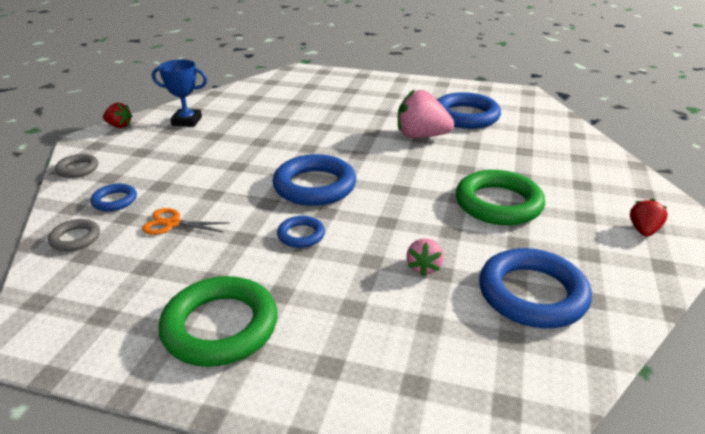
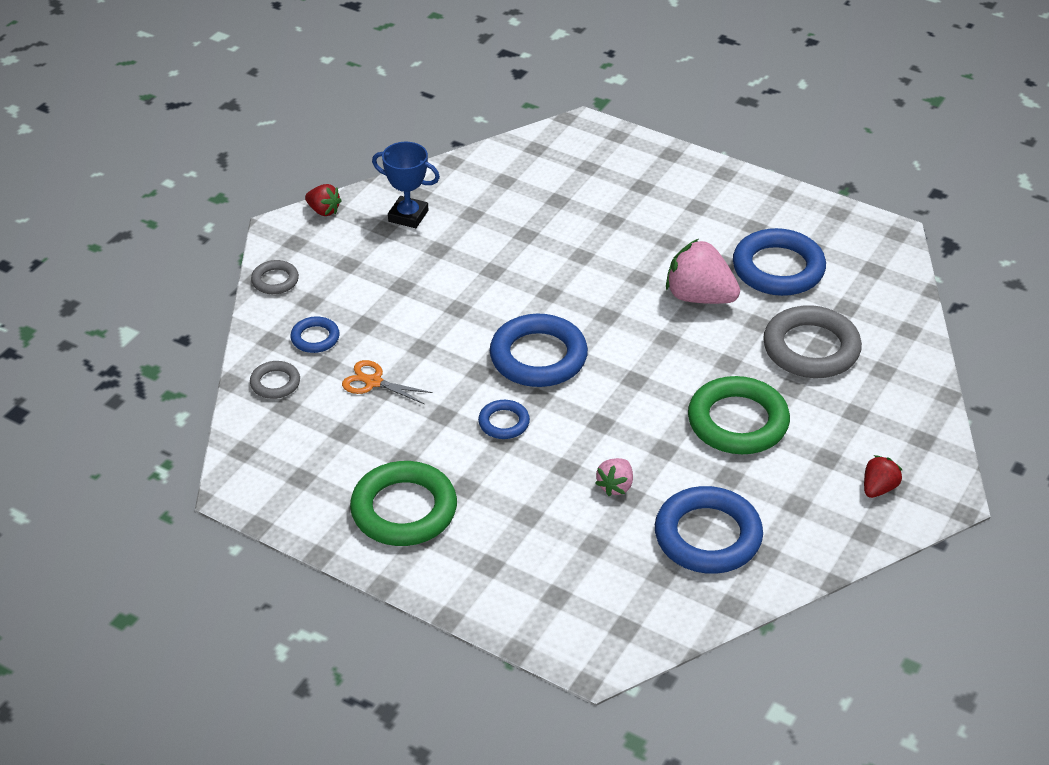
camera: 15 degrees right, 10 degrees up
none -> grey ring [763,305,862,378]

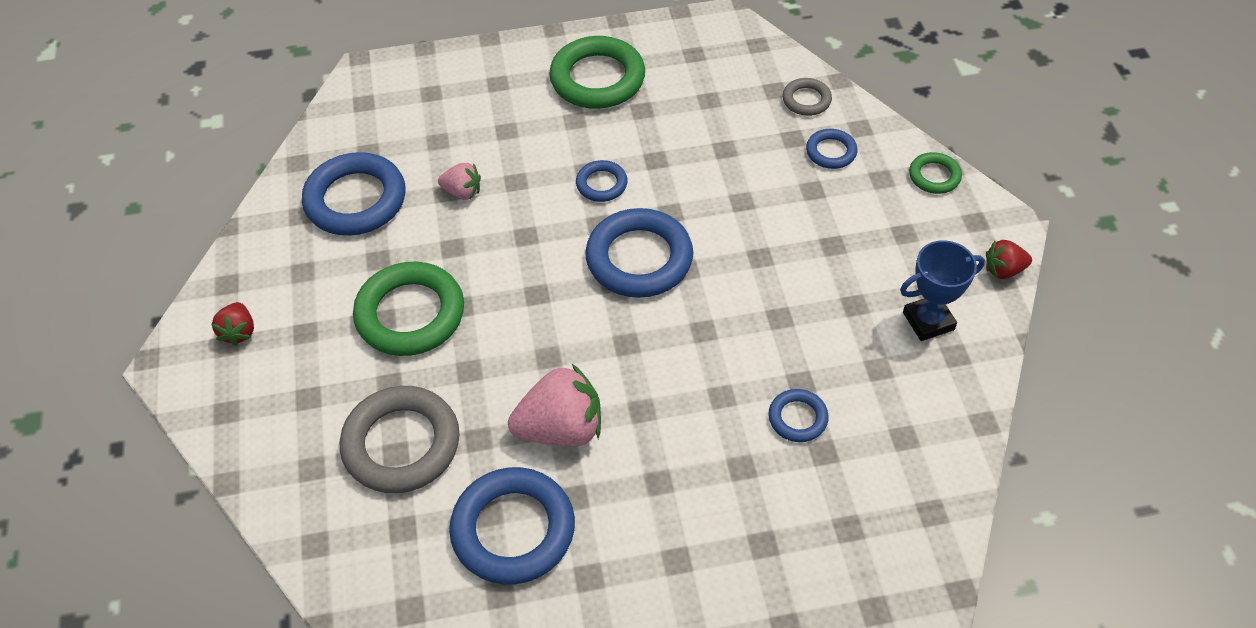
camera: 140 degrees right, 10 degrees up
grey ring [251,260,299,294] -> green ring [909,152,962,194]
orange scissors [342,360,433,404] -> none
pink strawberry [595,458,633,496] -> pink strawberry turned 120 degrees clockwise [438,163,481,200]
none -> blue ring [769,389,829,442]

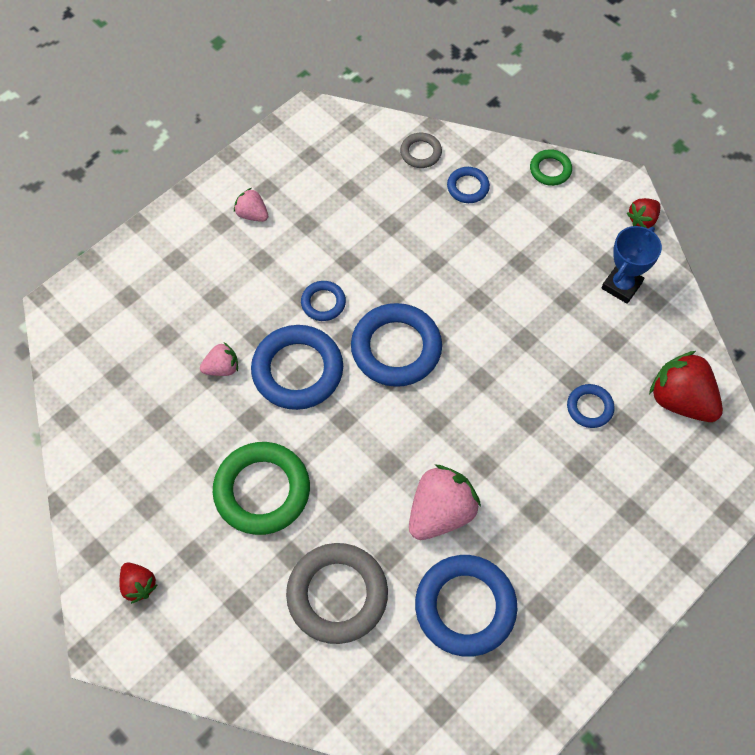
camera: 35 degrees left, 10 degrees up
blue ring [302,152,405,236] -> blue ring moved to [251,325,343,410]
green ring [549,36,645,109] -> pink strawberry [234,188,268,222]
none -> red strawberry [649,351,723,422]

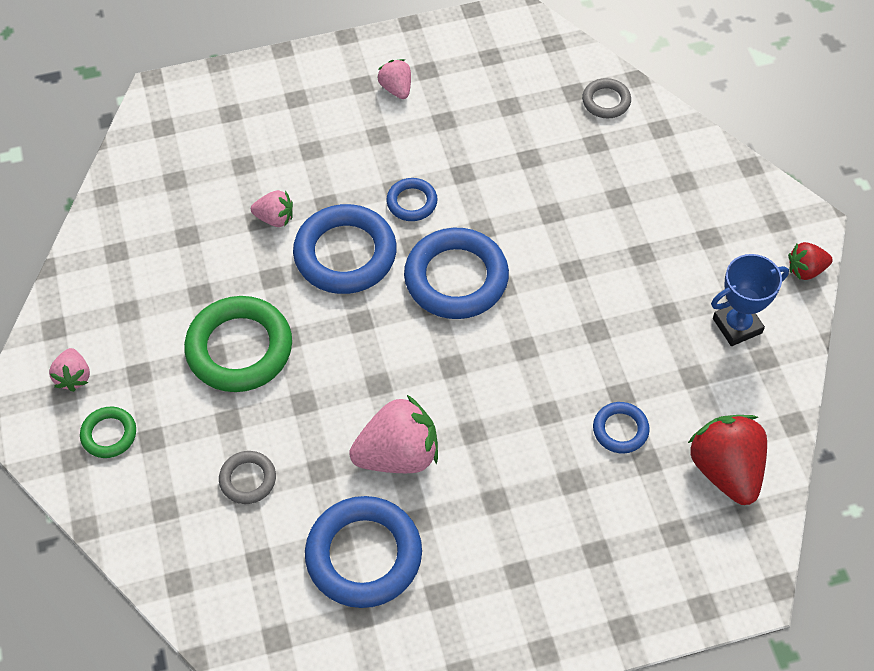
camera: 30 degrees right, 5 degrees down
red strawberry [119,562,157,604] -> pink strawberry [49,348,90,392]
grey ring [286,543,388,644] -> grey ring [219,451,276,504], size x0.51
blue ring [447,167,490,203] -> none
green ring [530,149,572,186] -> green ring moved to [80,407,136,458]

